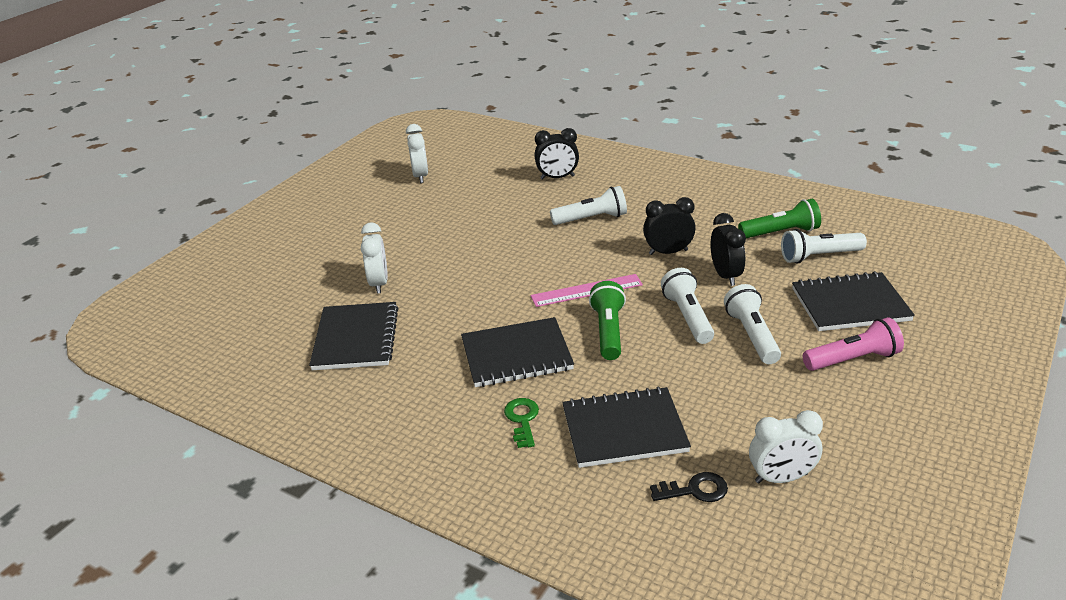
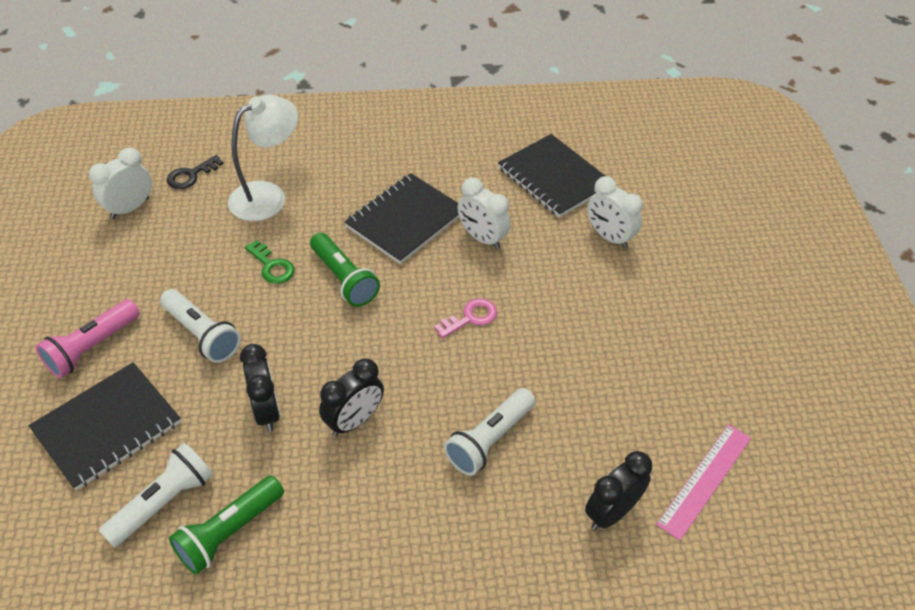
camera: 140 degrees right, 15 degrees up
white clock [406,124,428,183] -> white clock moved to [458,178,511,249]
green key [504,398,539,448] -> green key moved to [245,240,295,284]
pink ruler [531,274,643,307] -> pink ruler moved to [656,424,751,540]
black notebook [562,386,691,468] -> white lamp [228,95,298,221]
white flashlight [661,268,714,344] -> none
black clock [711,213,746,286] -> black clock turned 150 degrees counterclockwise [240,344,280,432]
none -> pink key [434,298,497,338]

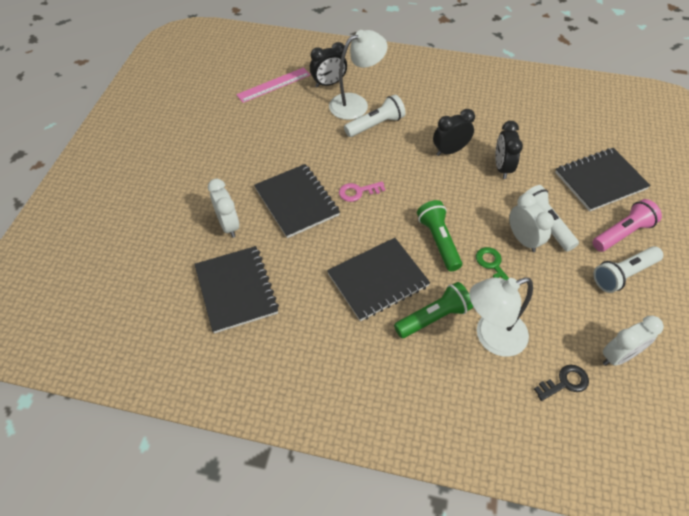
camera: 160 degrees left, 5 degrees up
white flashlight [99,443,213,547] -> white flashlight moved to [593,246,663,293]
green flashlight [169,476,284,574] -> green flashlight moved to [394,282,473,338]
white clock [458,178,511,249] -> white clock moved to [509,193,554,252]
none -> black notebook [254,164,340,238]
none -> white lamp [329,30,388,120]

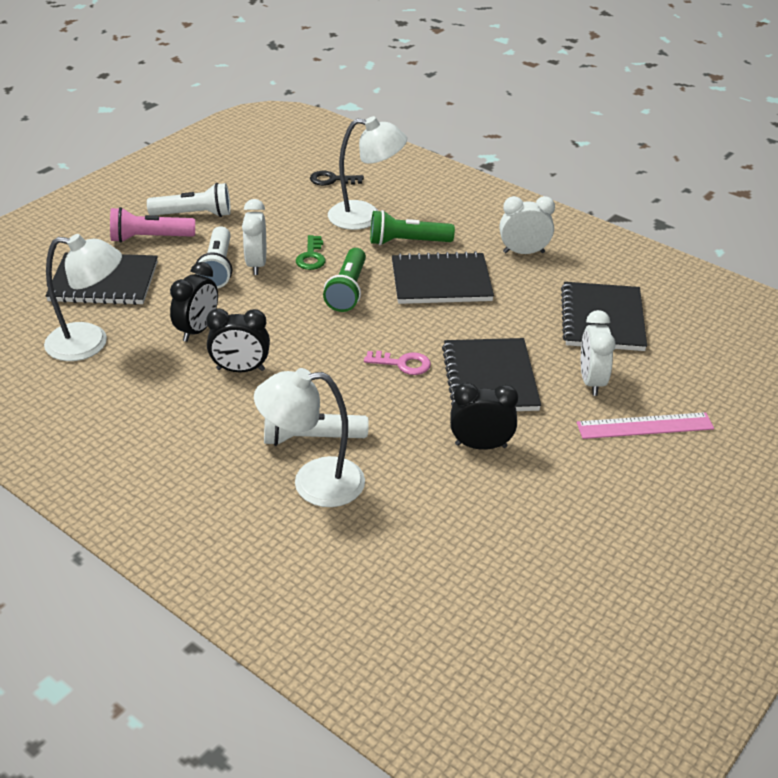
camera: 155 degrees left, 15 degrees down
pink ruler [236,67,310,103] -> pink ruler moved to [577,412,714,439]
black clock [310,42,347,88] -> black clock moved to [450,382,518,450]
white clock [602,316,664,366] -> white clock moved to [500,196,555,254]
none -> white lamp [44,234,122,361]

